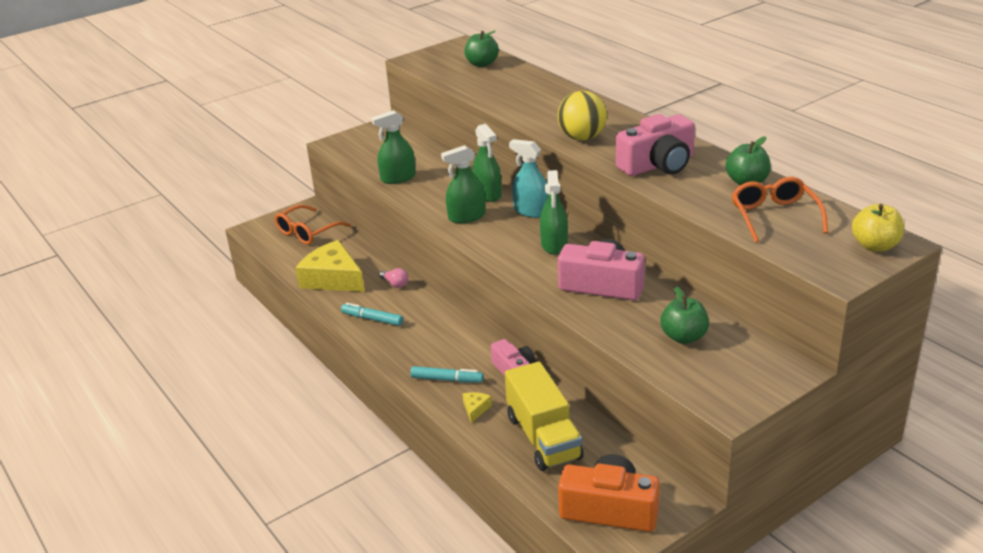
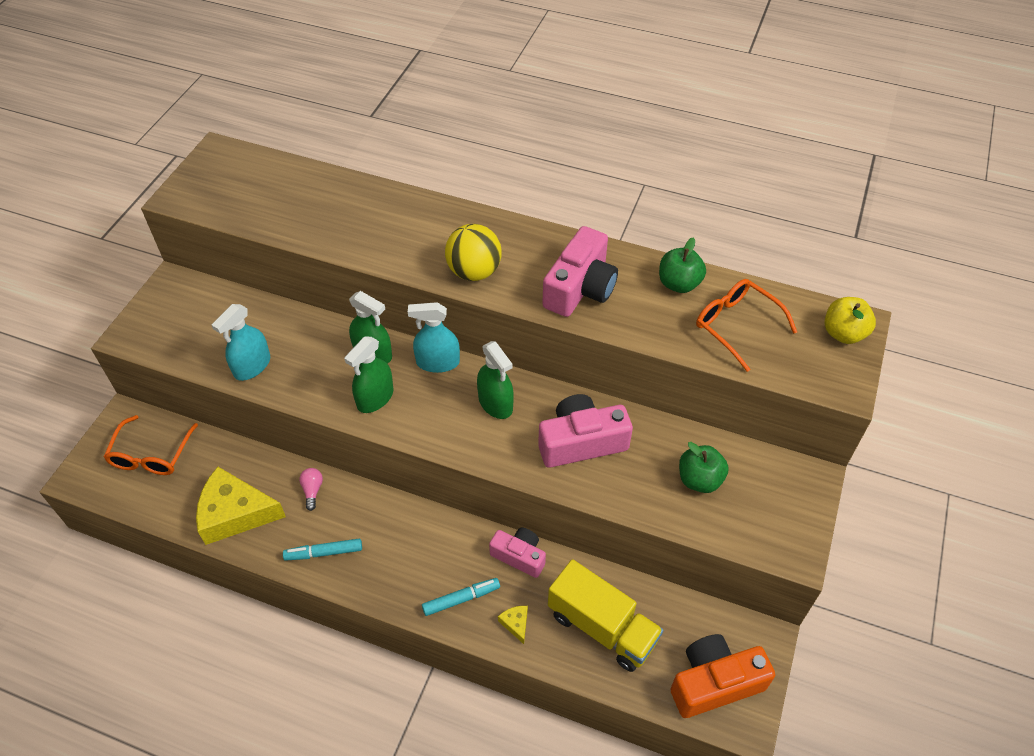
camera: 35 degrees left, 20 degrees up
green spray bottle [372,110,416,184] -> turquoise spray bottle [212,304,270,381]
pink light bulb [380,268,408,288] -> pink light bulb turned 105 degrees counterclockwise [299,468,323,511]
green apple [464,31,499,67] -> none

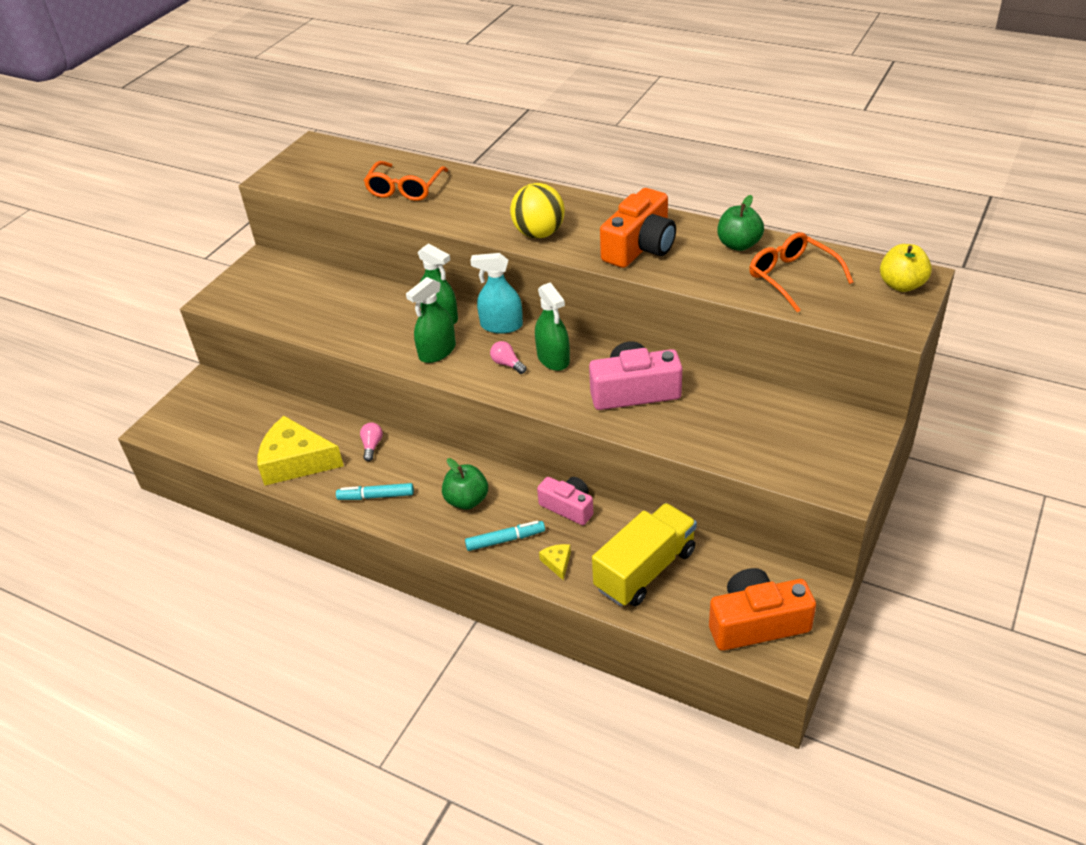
camera: 10 degrees right, 10 degrees down
orange glasses [104,415,198,475] -> orange glasses moved to [364,161,448,201]
turquoise spray bottle [212,304,270,381] -> none
pink camera [542,226,618,317] -> orange camera [600,188,676,268]
yellow truck [548,559,663,672] -> yellow truck turned 90 degrees counterclockwise [592,503,697,607]
green apple [679,442,729,493] -> green apple moved to [442,458,488,510]
none -> pink light bulb [490,341,526,374]

